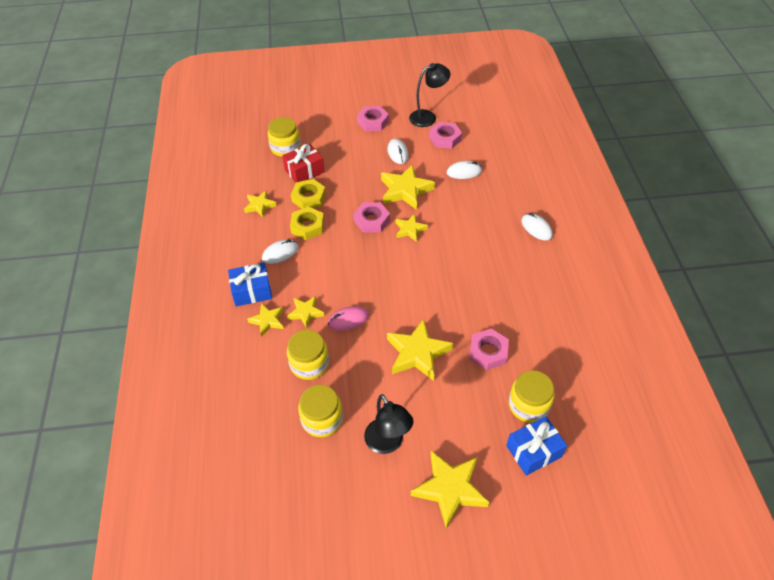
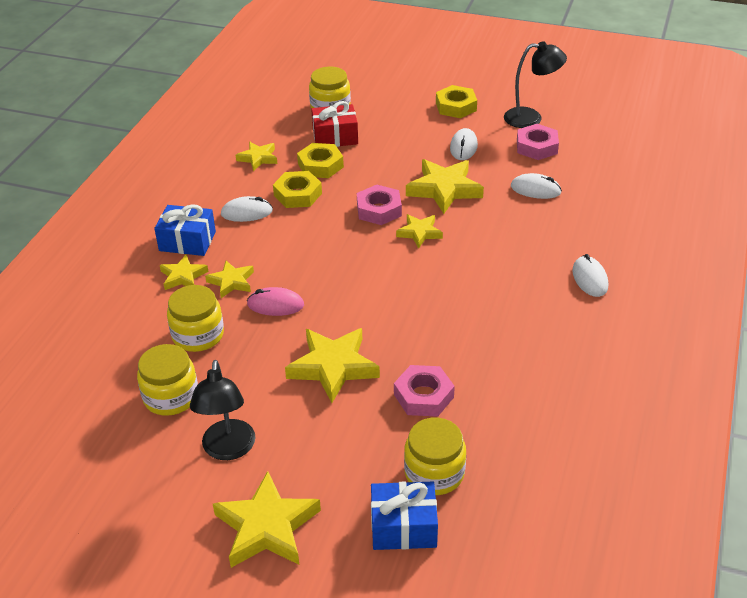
camera: 25 degrees right, 10 degrees down
pink nut [357,106,389,131] -> yellow nut [436,85,477,118]

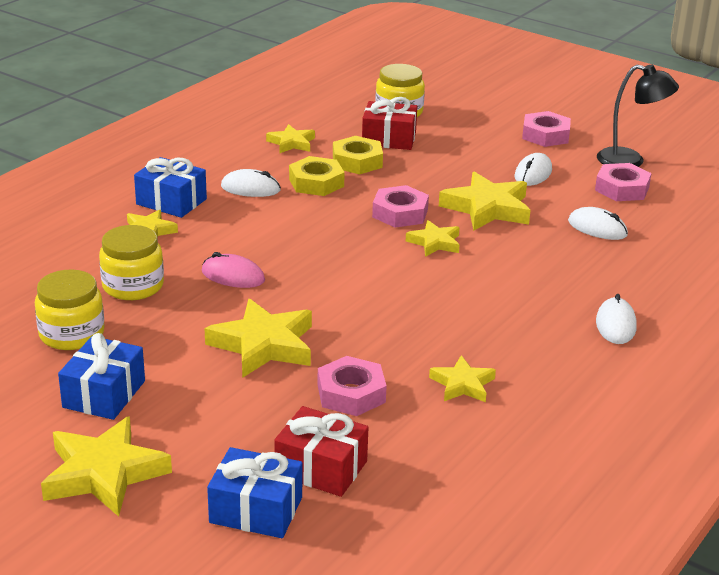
camera: 15 degrees right, 10 degrees down
black lamp [190,360,256,460] -> blue gift [58,333,145,420]
yellow star [205,261,254,298] -> yellow star moved to [429,355,496,402]
yellow jar [404,418,466,495] -> red gift [274,406,368,497]
yellow nut [436,85,477,118] -> pink nut [522,111,571,147]

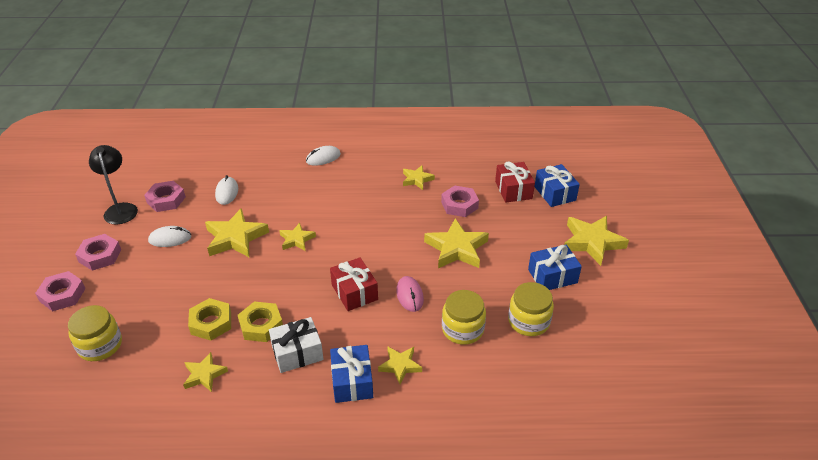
camera: 125 degrees left, 10 degrees up
white mouse [221,169,281,197] -> white gift [269,317,324,373]
red gift [362,97,417,150] -> red gift moved to [330,257,378,311]
pink nut [372,185,429,228] -> pink nut moved to [35,271,86,311]

